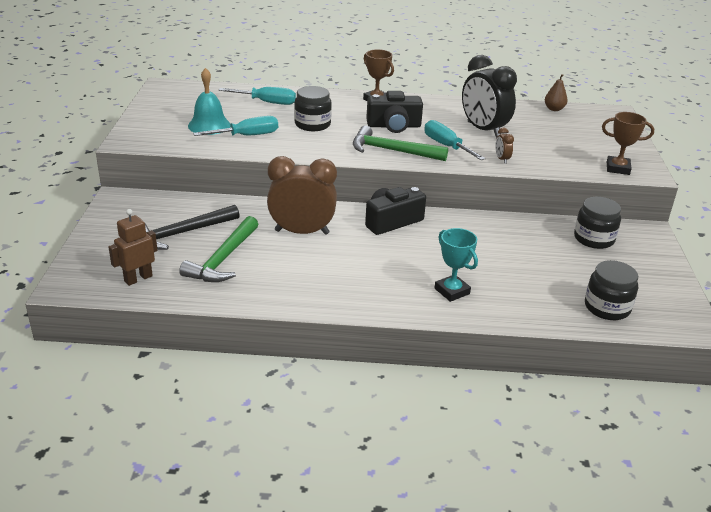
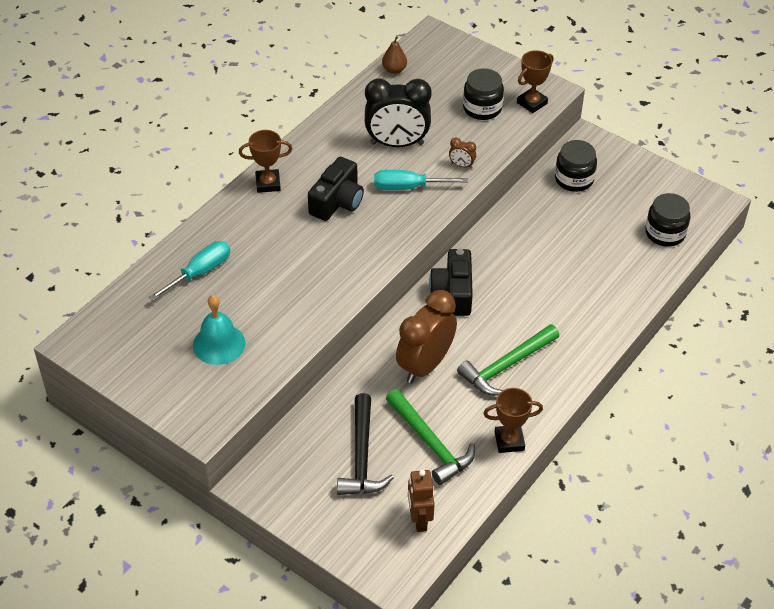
camera: 55 degrees left, 15 degrees up
turquoise screwdriver [193,116,278,136] -> none
black jar [294,86,332,131] -> black jar moved to [463,68,504,120]
green hammer [353,125,448,161] -> green hammer moved to [457,324,559,396]
turquoise trophy [435,228,478,302] -> none
none -> brown trophy [483,388,543,453]

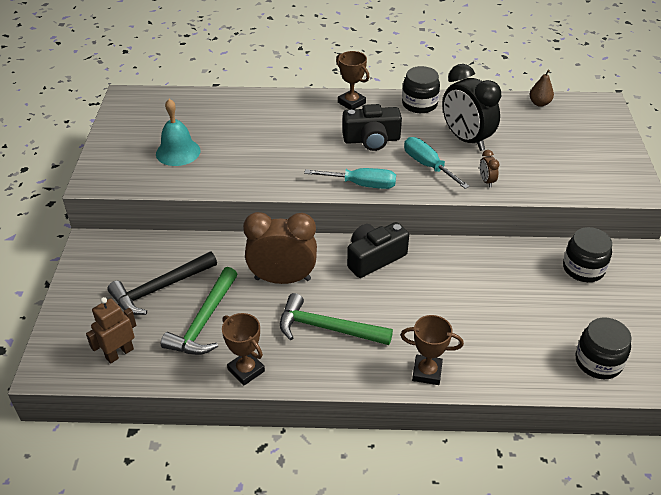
camera: 55 degrees right, 5 degrees down
turquoise screwdriver [149,241,230,301] -> turquoise screwdriver moved to [304,168,396,189]
black jar [463,68,504,120] -> black jar moved to [402,66,440,113]
brown trophy [517,50,554,113] -> brown trophy moved to [400,315,464,385]

